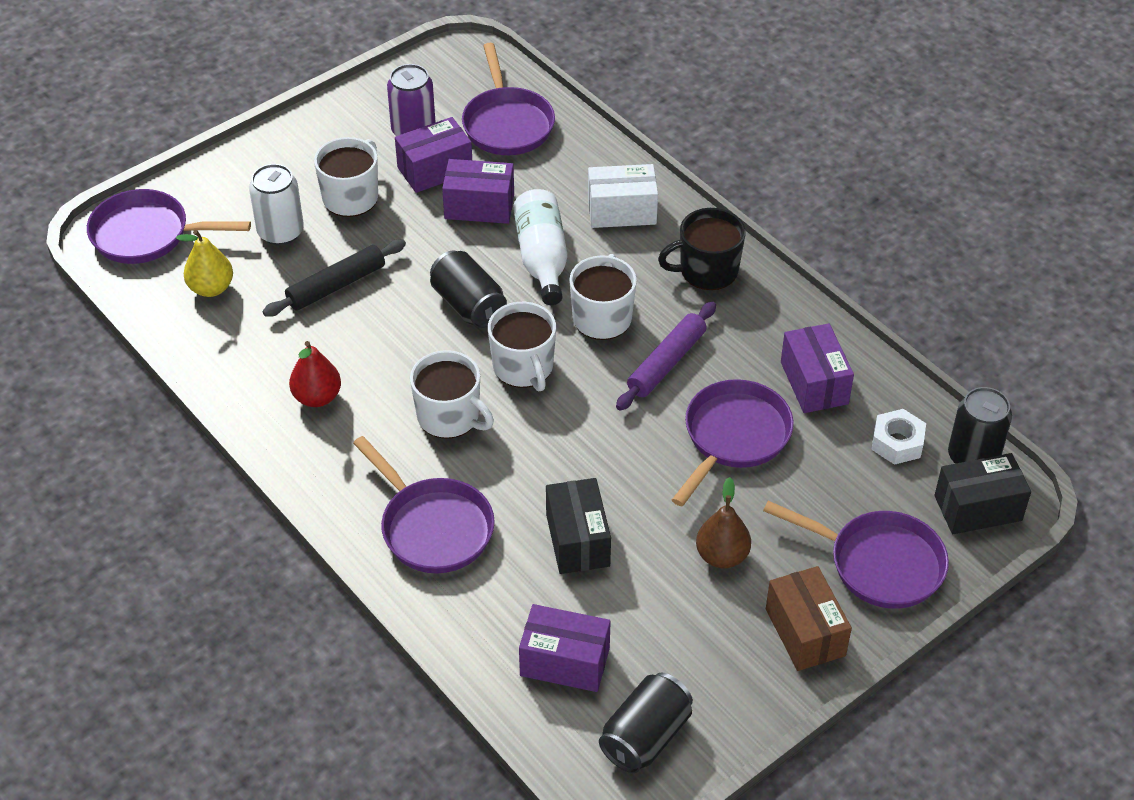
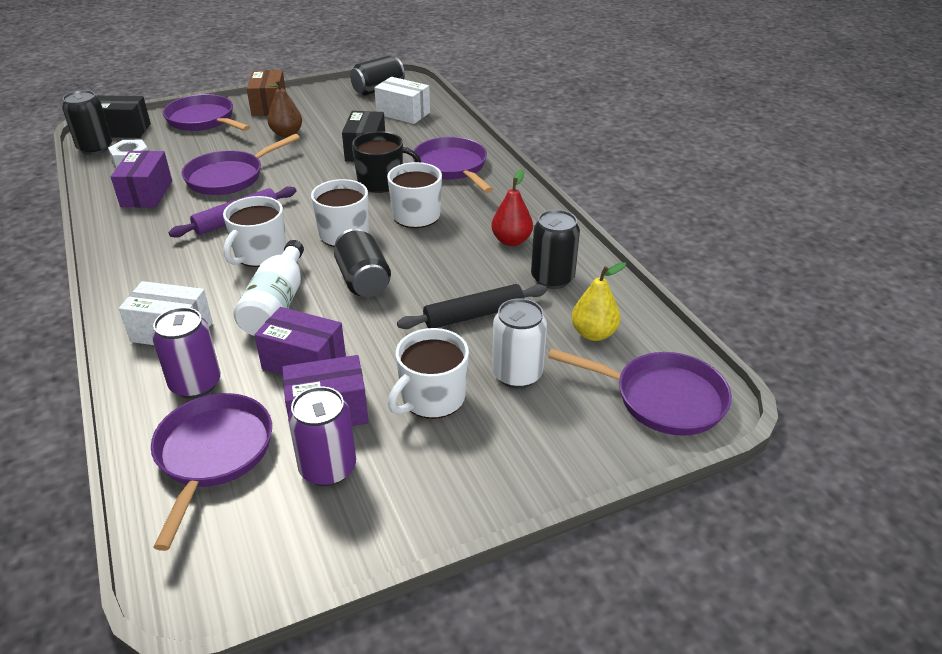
camera: 165 degrees left, 10 degrees down
purple box [519,604,611,692] -> white box [374,77,430,124]
black mug [658,208,746,290] -> black mug moved to [352,131,421,193]
none -> purple can [152,307,221,398]
none -> black can [531,210,580,289]

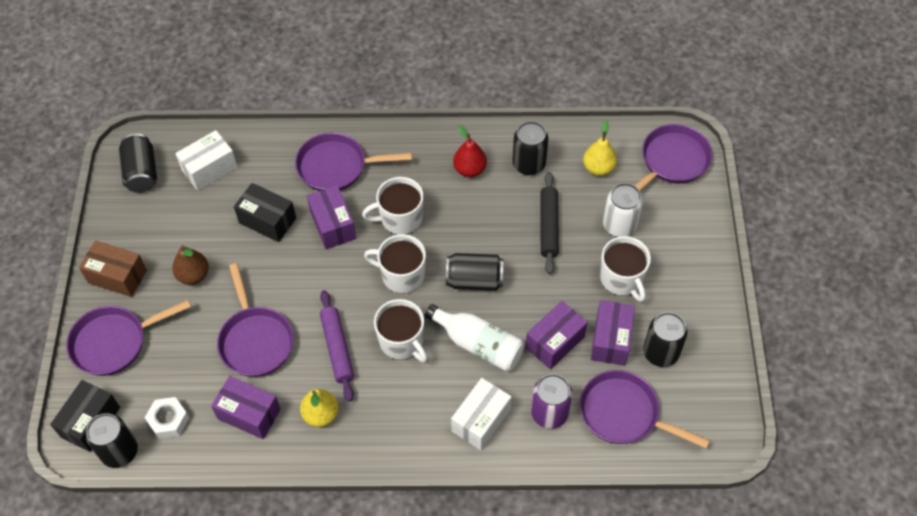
camera: 65 degrees left, 20 degrees up
purple can [288,386,356,486] -> black can [643,312,687,367]
black mug [352,131,421,193] -> purple box [307,185,356,249]
none -> yellow pear [300,389,339,427]

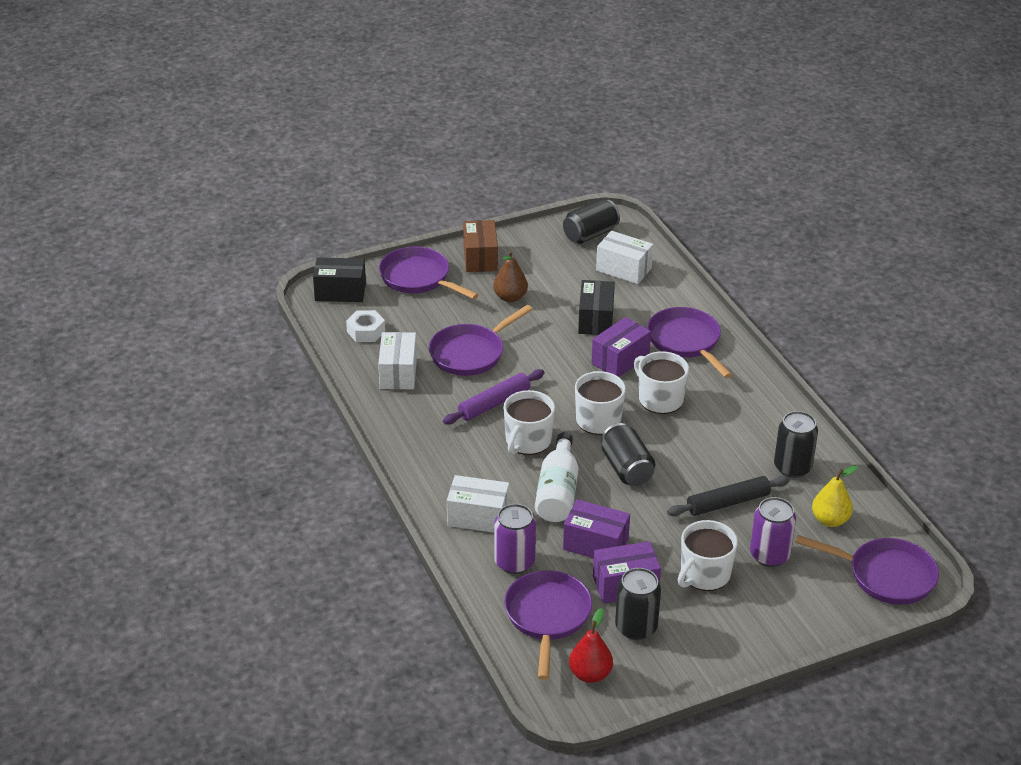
camera: 65 degrees right, 20 degrees down
black can [86,413,138,468] -> none
purple box [211,376,281,439] -> white box [378,332,417,389]
yellow pear [300,389,339,427] -> none
red pear [453,125,487,177] -> red pear moved to [569,608,613,683]
white can [603,183,643,237] -> purple can [750,497,796,567]

